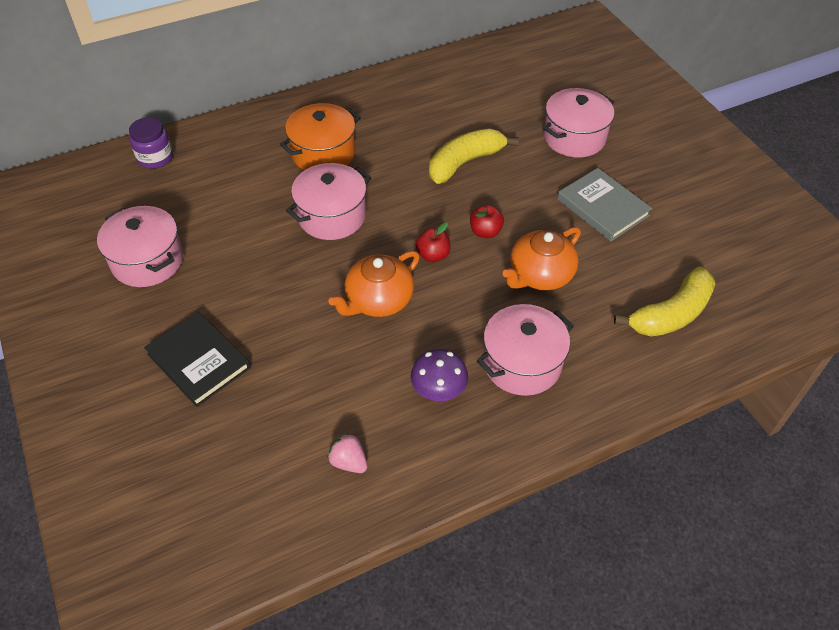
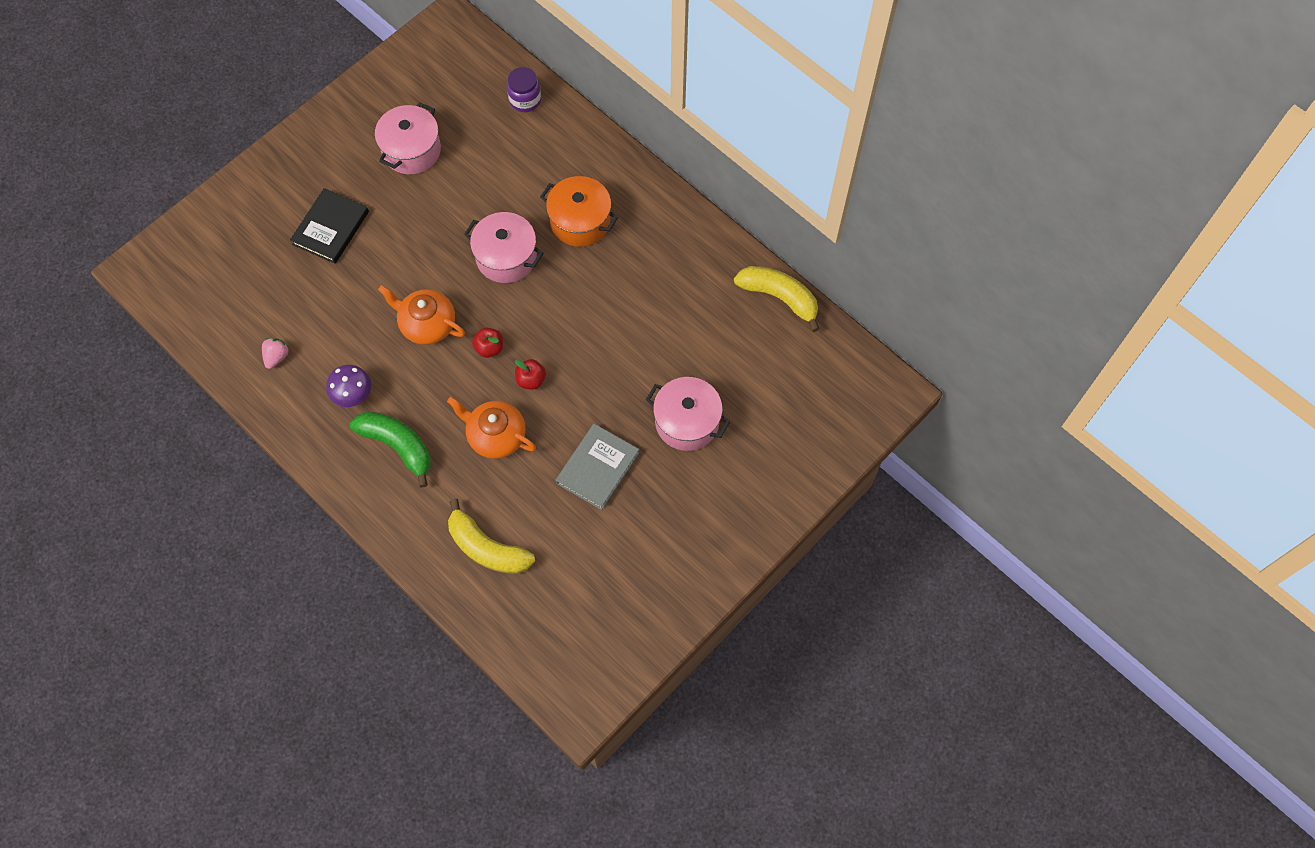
camera: 70 degrees right, 15 degrees up
yellow banana [429,129,519,184] -> yellow banana moved to [734,266,819,332]
pink pot [477,304,574,396] -> green banana [350,411,431,488]

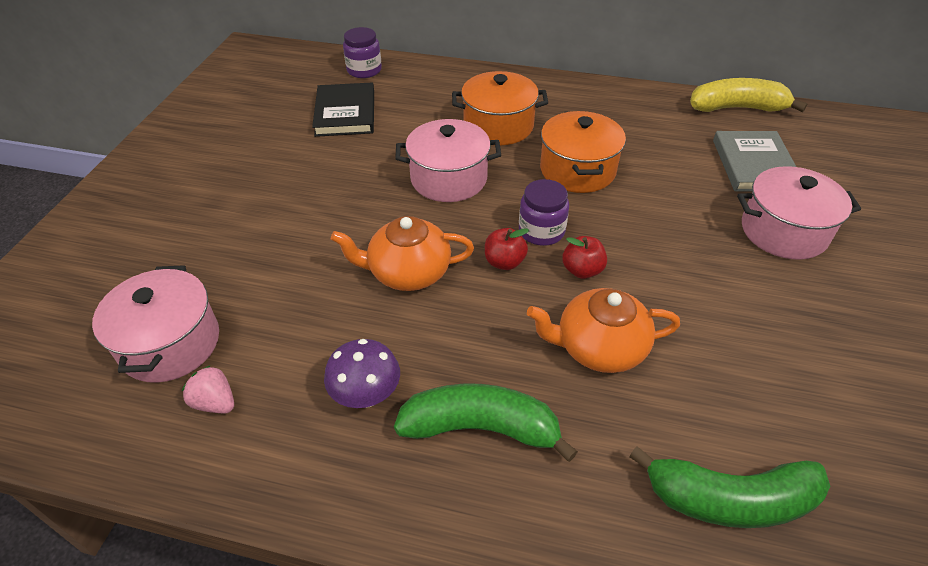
camera: 30 degrees left, 20 degrees down
pink strawberry [262,338,289,369] -> pink strawberry turned 45 degrees counterclockwise [182,365,234,413]
black book [290,188,369,264] -> black book moved to [312,83,374,137]
pink pot [375,102,441,174] -> pink pot moved to [92,265,219,383]
yellow banana [448,499,535,574] -> green banana [629,446,830,528]
grey book [556,424,639,510] -> grey book moved to [713,131,796,191]
none -> purple jar [519,179,569,246]
none -> orange pot [540,111,626,193]

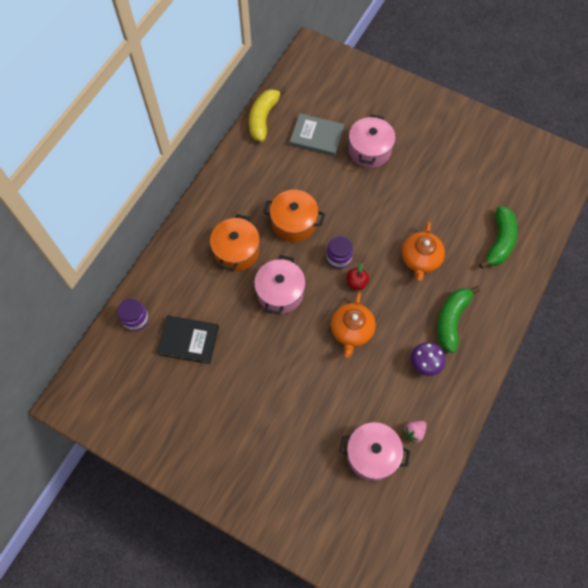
camera: 75 degrees left, 20 degrees up
red apple [562,236,607,279] -> none

